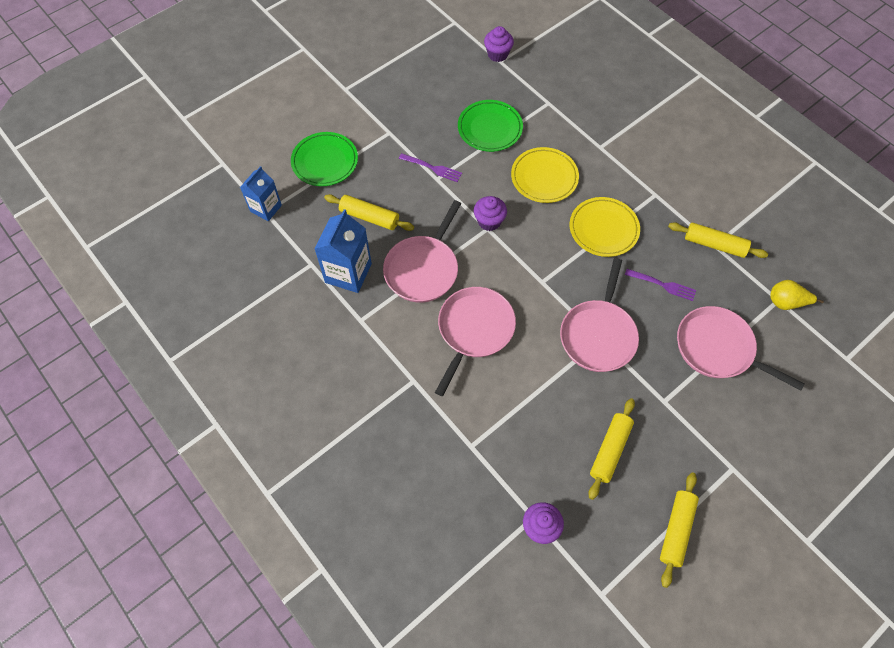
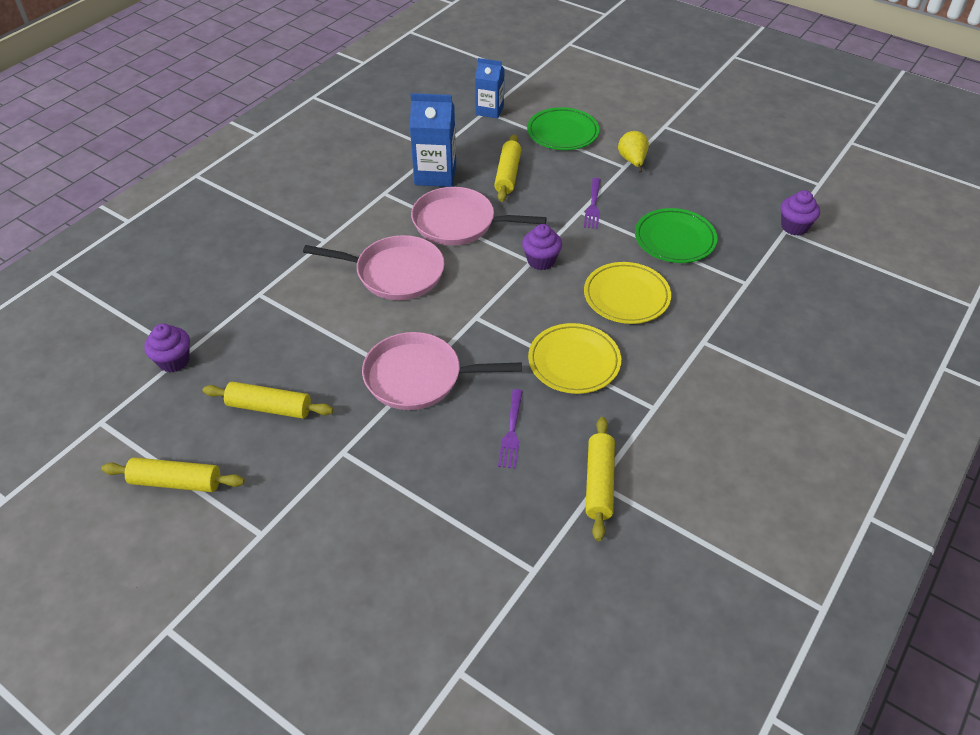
camera: 75 degrees right, 15 degrees down
pink pan [677,306,805,391] -> none
yellow pear [770,280,824,310] -> yellow pear moved to [618,131,649,172]

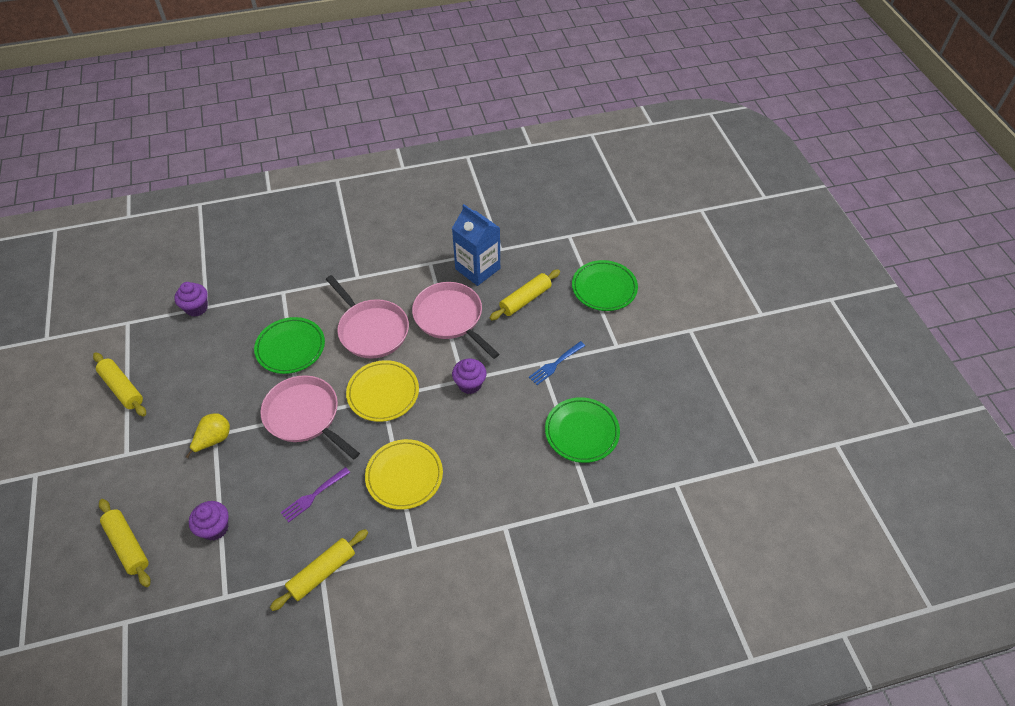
camera: 40 degrees right, 5 degrees up
yellow rolling pin [203,382,333,419] -> yellow rolling pin moved to [99,499,151,587]
blue carton [475,58,504,119] -> none
purple fork [584,178,601,229] -> blue fork [529,341,585,385]
yellow plate [584,262,671,324] -> yellow plate moved to [346,360,419,422]
yellow pear [618,131,649,172] -> yellow pear moved to [186,413,230,458]
purple cupcake [781,190,820,236] -> purple cupcake moved to [189,501,229,541]
none -> green plate [254,317,325,374]

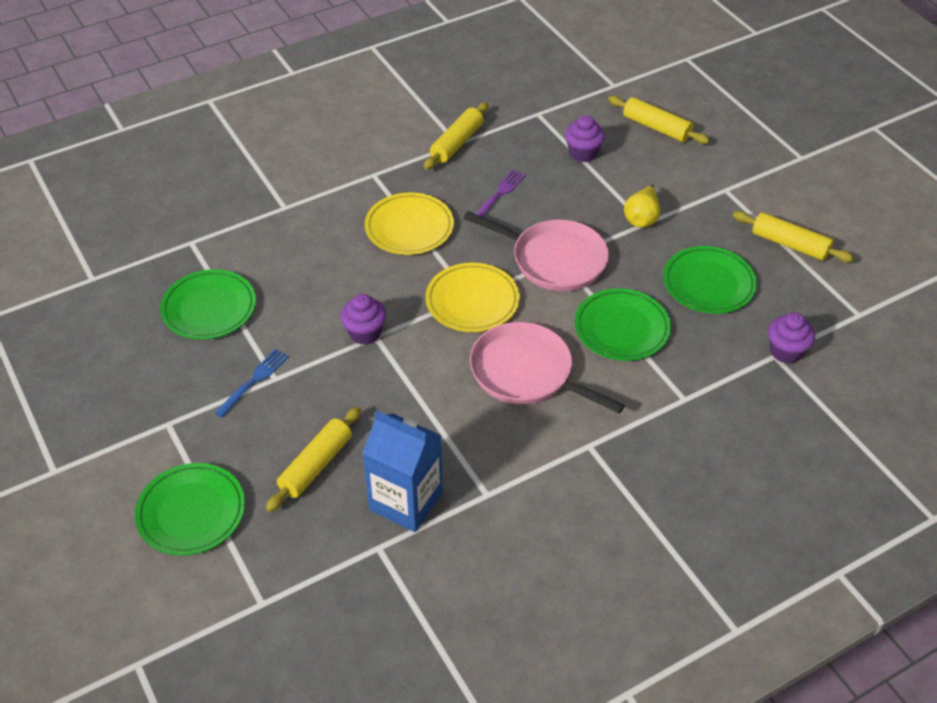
camera: 165 degrees right, 5 degrees down
pink pan [412,282,499,359] -> none
none -> green plate [663,246,757,314]

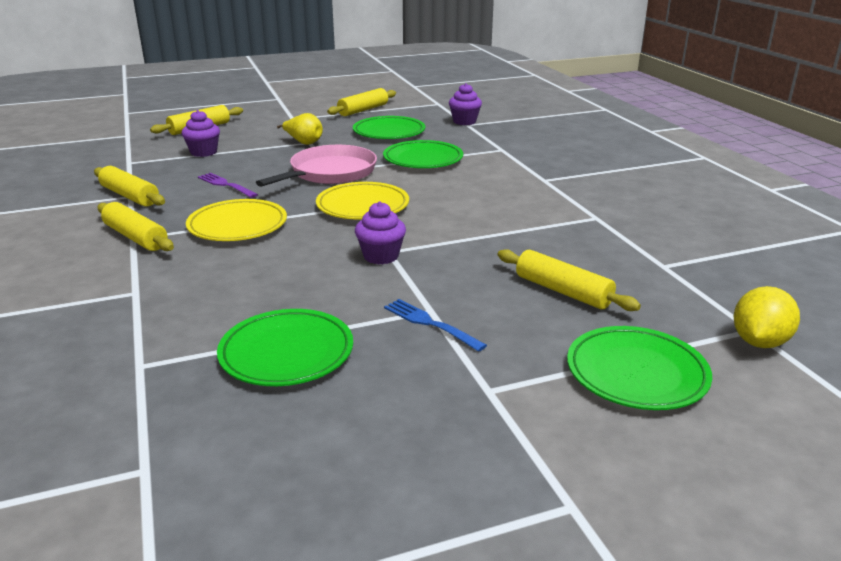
camera: 80 degrees left, 20 degrees down
blue carton [362,411,443,532] -> none
pink pan [470,322,625,413] -> none
none -> yellow rolling pin [97,202,174,251]
none -> yellow lemon [734,286,800,348]

